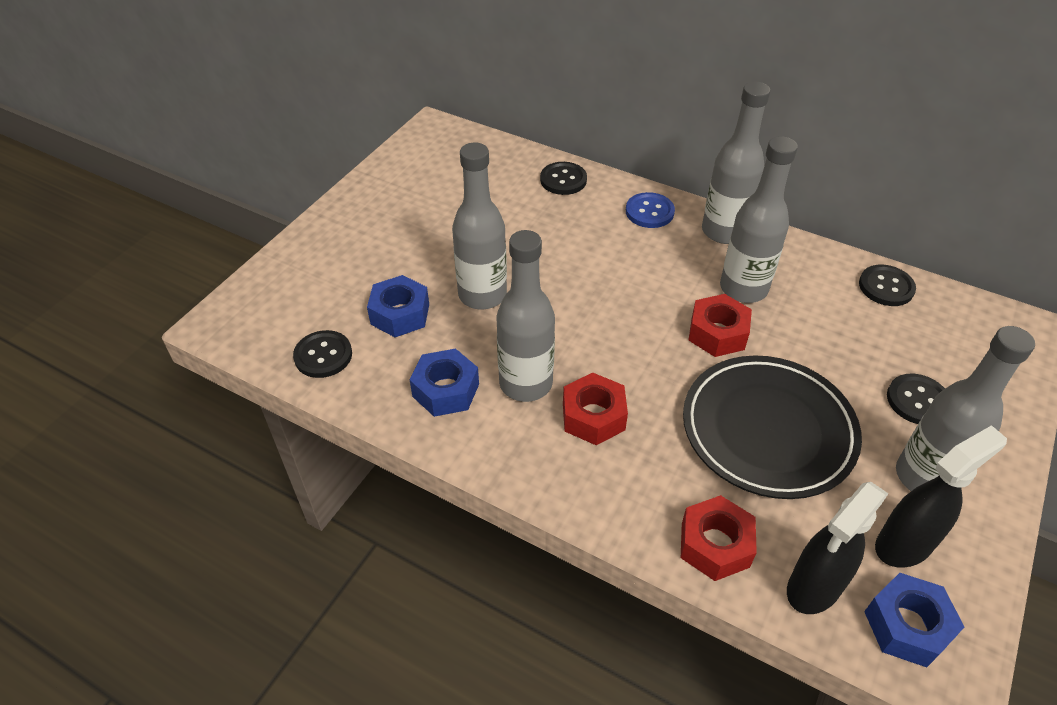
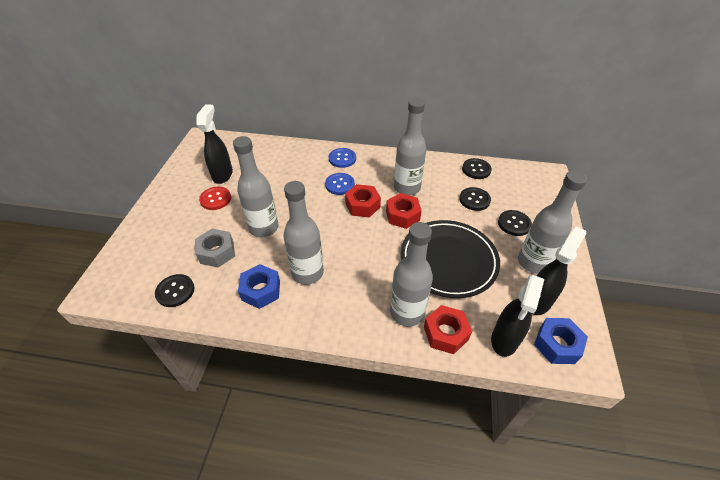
camera: 20 degrees left, 0 degrees up
blue nut [367,275,429,337] -> grey nut [195,229,235,268]
black button [540,162,587,195] -> black button moved to [459,187,491,211]
red nut [563,373,628,445] -> red nut moved to [345,184,381,218]
grey bottle [702,81,770,244] -> grey bottle moved to [390,222,433,327]
none -> black spray bottle [196,104,233,184]
none -> red button [199,187,231,210]
none -> blue button [325,173,355,195]

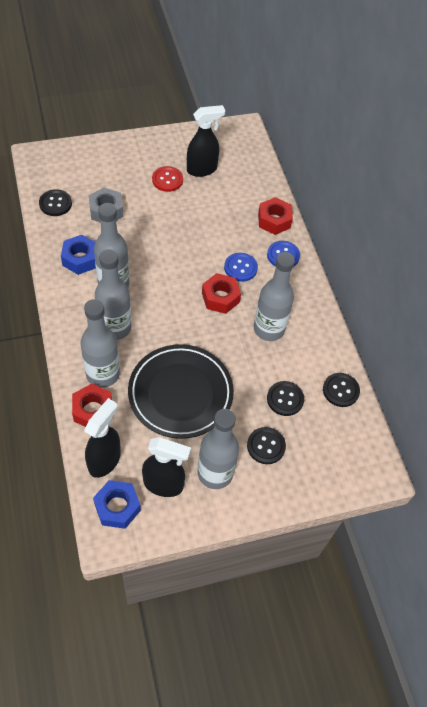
camera: 60 degrees right, 10 degrees up
grey bottle [233,136,278,237] -> grey bottle moved to [95,249,132,340]
red nut [386,193,422,229] -> red nut moved to [258,197,293,235]
black spray bottle [491,274,544,357] -> black spray bottle turned 120 degrees clockwise [84,398,121,478]

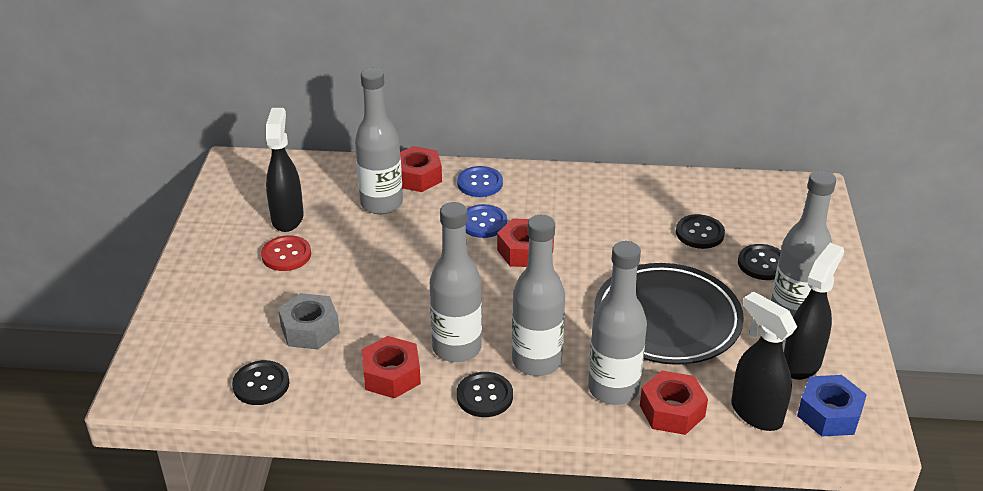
camera: 65 degrees left, 20 degrees down
blue nut [61,235,96,275] -> red nut [361,336,421,399]
grey bottle [254,252,295,341] -> grey bottle moved to [355,68,403,214]
black button [323,373,360,407] -> black button moved to [457,372,513,417]

